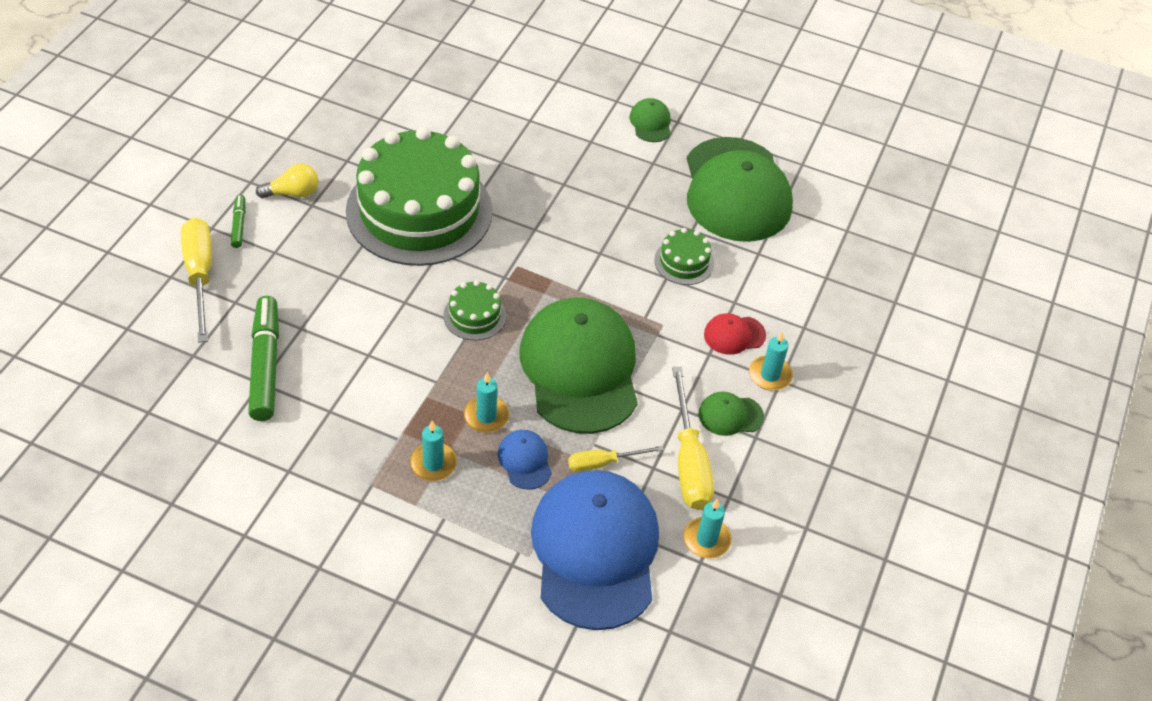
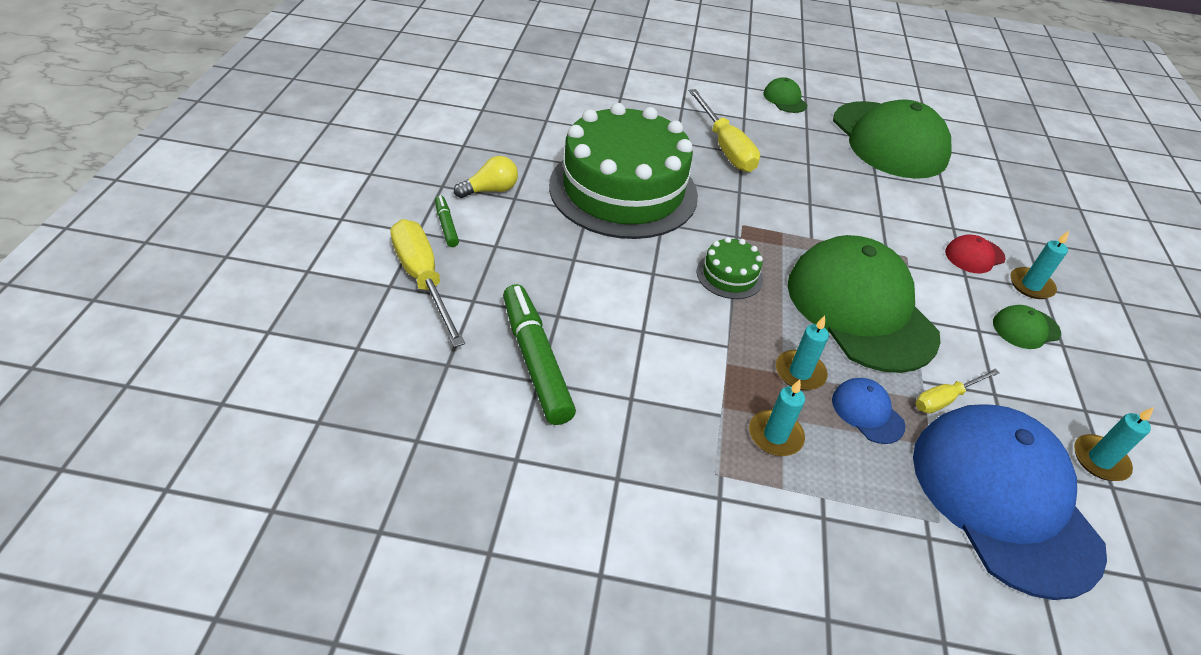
camera: 15 degrees left, 5 degrees down
green cake [654,228,714,285] -> none
yellow screwdriver [672,367,714,510] -> yellow screwdriver moved to [689,89,760,172]

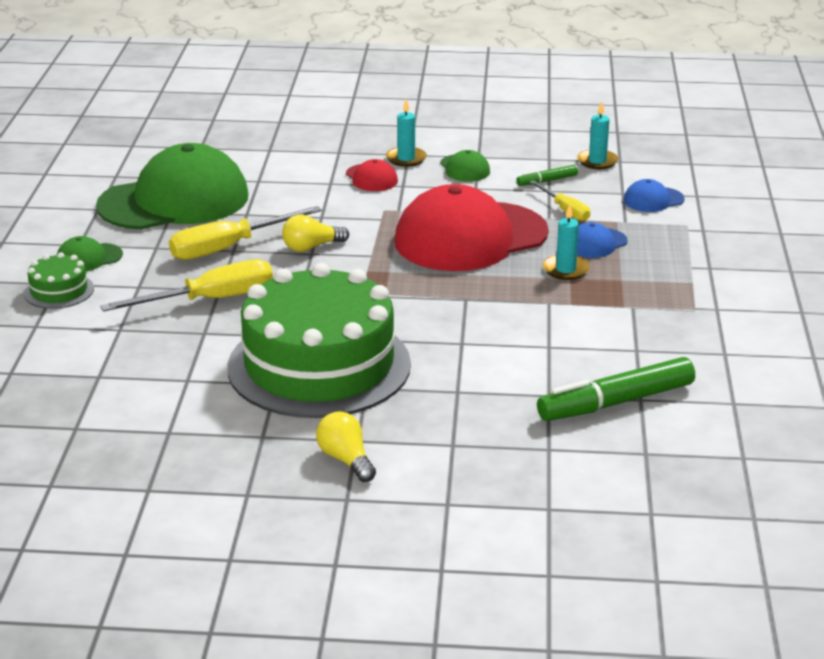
camera: 90 degrees left, 15 degrees down
yellow screwdriver [390,219,465,347] -> yellow screwdriver moved to [169,206,322,260]
green marker [435,195,459,247] -> green marker moved to [516,165,578,186]
green cake [697,237,763,299] -> green cake moved to [24,252,94,309]
turquoise candle [749,379,805,456] -> none
green cap [788,235,941,373] -> red cap [394,184,549,271]
blue cap [913,404,1107,600] -> blue cap [623,179,685,212], size x0.41
none -> yellow light bulb [282,214,349,252]

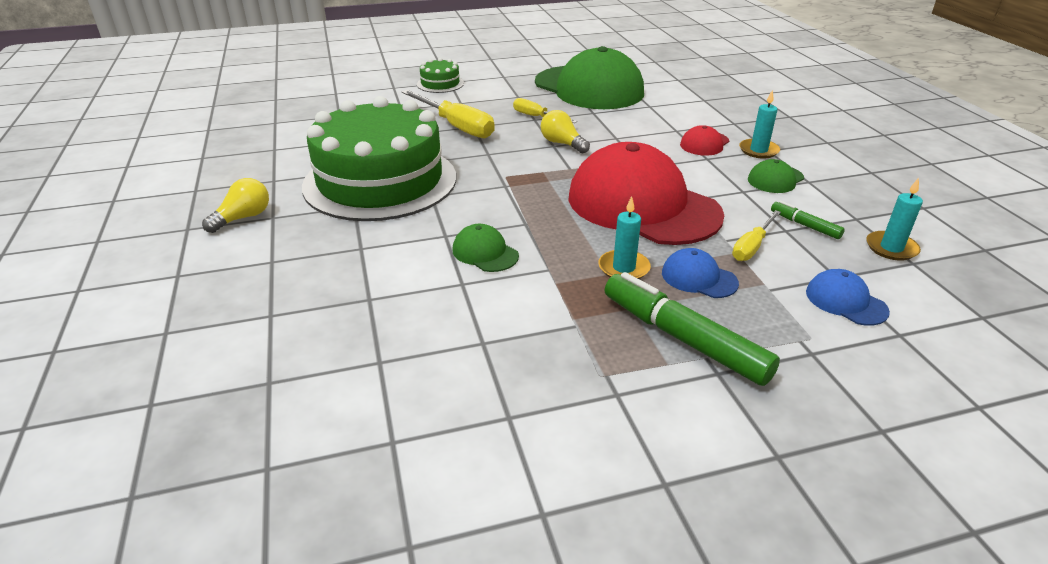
camera: 70 degrees right, 5 degrees up
green cap [57,236,123,271] -> green cap moved to [452,224,519,272]
yellow screwdriver [169,206,322,260] -> yellow screwdriver [513,98,577,123], size x0.57
green marker [537,357,695,421] -> green marker moved to [605,272,780,386]

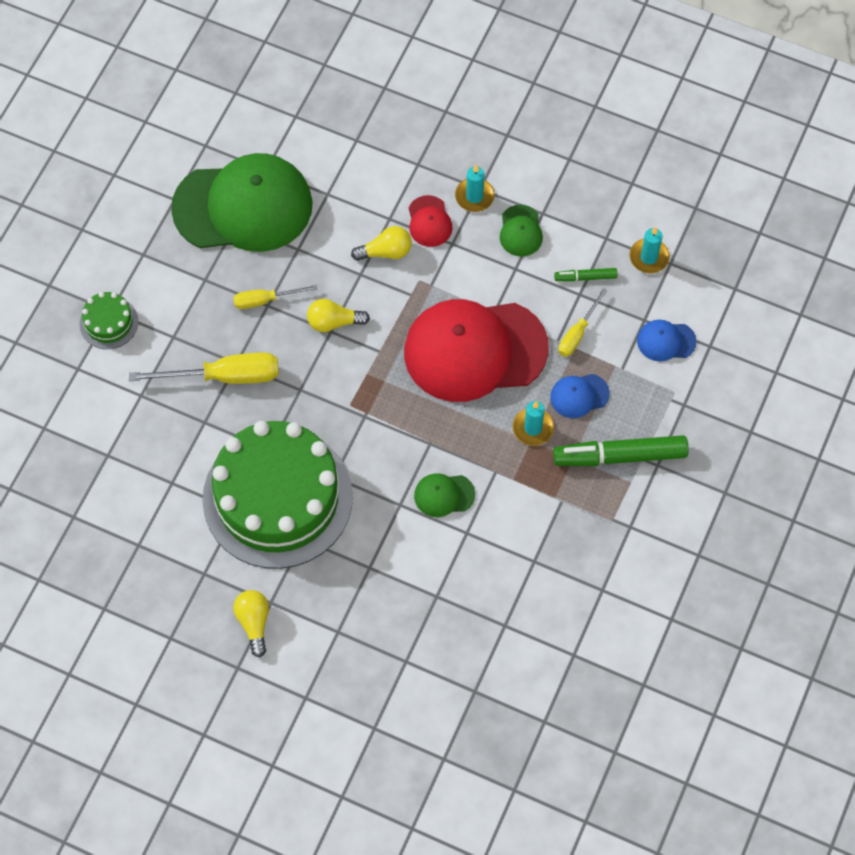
camera: 50 degrees left, 30 degrees up
yellow screwdriver [732,210,781,261] -> yellow screwdriver turned 45 degrees clockwise [558,288,607,357]
none -> yellow light bulb [351,226,412,261]

